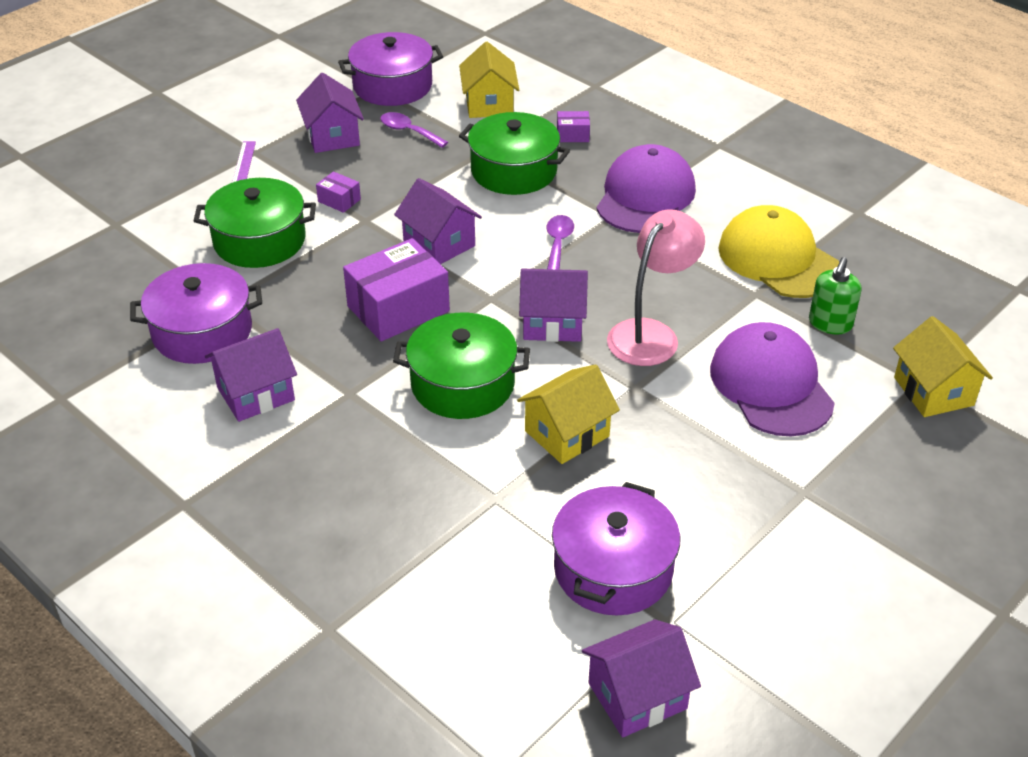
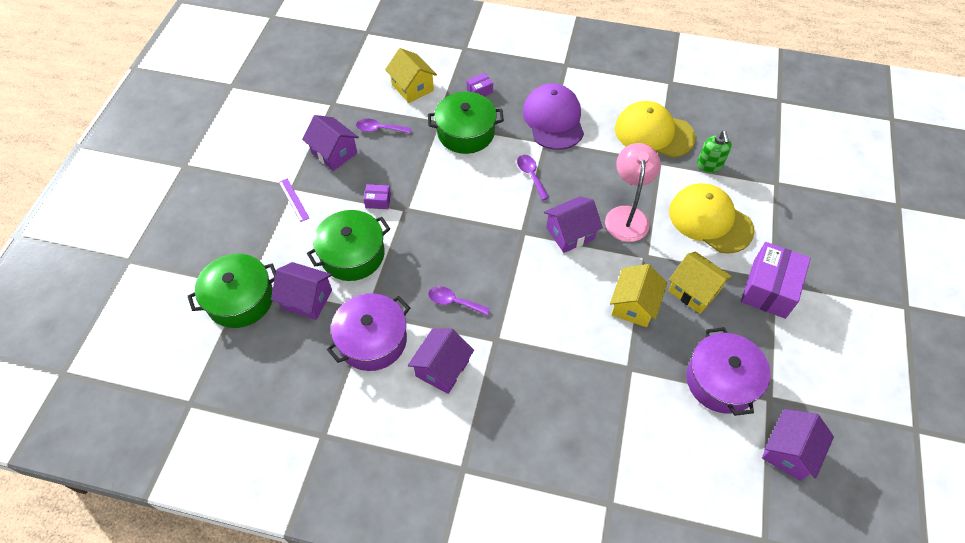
camera: 30 degrees left, 15 degrees up
purple pot [338,32,443,106] -> none
purple box [343,238,450,341] -> purple box moved to [741,242,811,319]
green pot [393,313,530,419] -> green pot moved to [188,254,276,328]
purple house [394,178,482,264] -> purple house moved to [271,262,332,320]
purple cap [710,322,835,436] -> yellow cap [669,183,755,254]
yellow house [893,316,993,417] -> yellow house moved to [669,251,732,314]
none -> purple spoon [428,286,491,316]

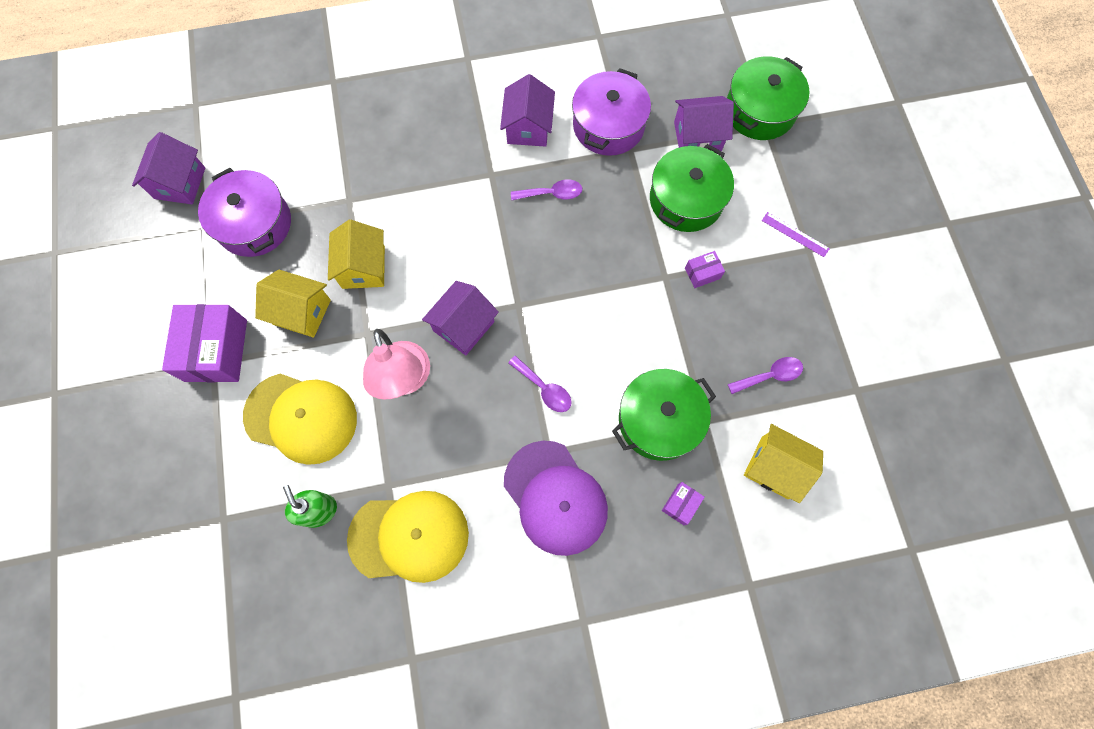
camera: 155 degrees right, 15 degrees up
purple house [302,115,359,171] -> none

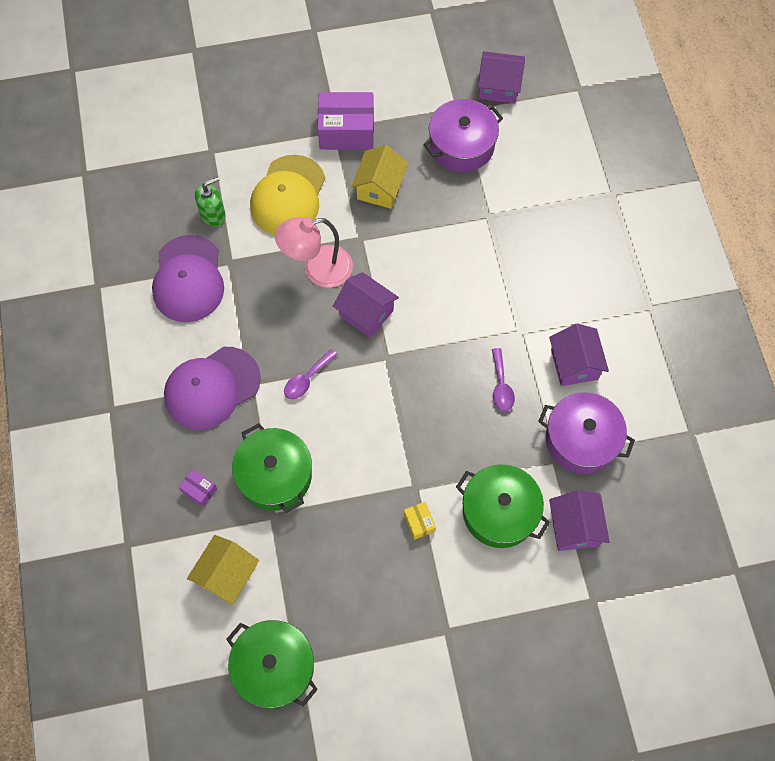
camera: 90 degrees right, 5 degrees down
yellow house [328,220,385,289] -> none
yellow cap [347,491,469,583] -> purple cap [152,235,224,322]
purple house [500,74,555,147] -> purple house turned 75 degrees clockwise [549,323,609,386]
purple box [685,251,725,288] -> yellow box [404,502,436,540]
green pot [727,56,810,140] -> green pot moved to [226,620,318,708]
purple spoon [728,357,803,394] -> none
purple ruler [762,212,830,257] -> none

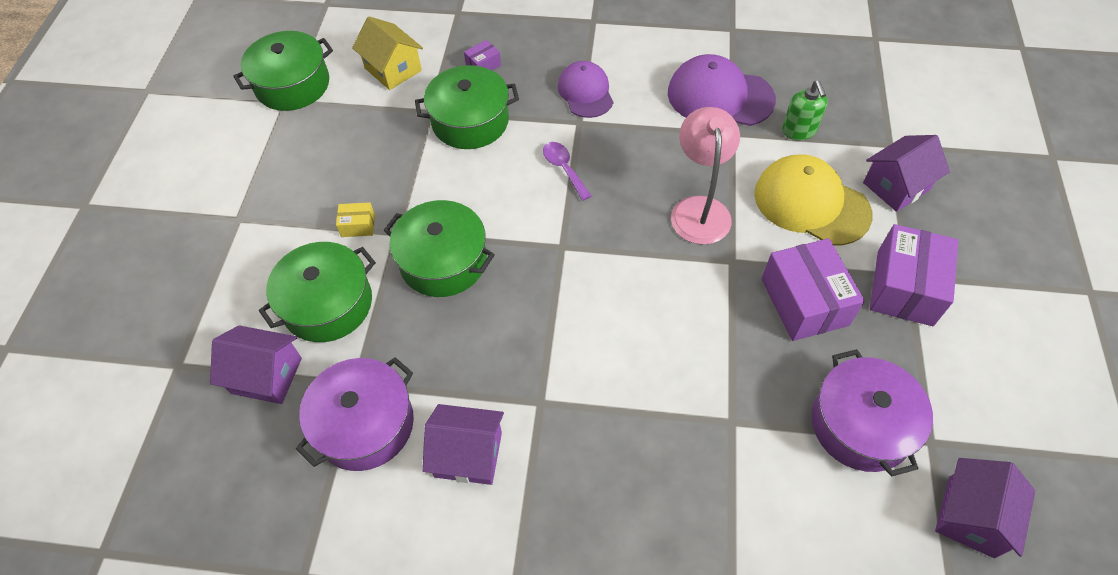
camera: 110 degrees right, 10 degrees down
purple cap [164,347,261,430] -> purple cap [558,61,613,118], size x0.66
purple house [333,272,399,338] -> purple house moved to [863,135,950,212]
yellow house [351,145,408,209] -> purple box [761,238,865,341]
purple spoon [492,348,515,411] -> none
none -> green pot [384,200,495,297]

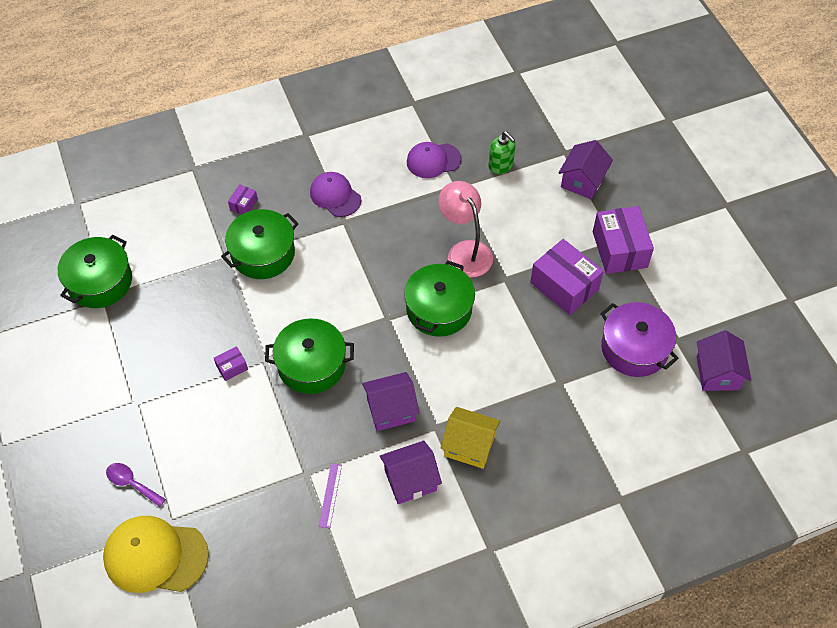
camera: 30 degrees left, 0 degrees up
purple house [210,325,302,404] -> purple house moved to [362,372,420,431]
green pot [259,242,376,342] -> green pot moved to [404,261,475,337]
purple pot [296,357,414,471] -> purple ruler [319,463,342,528]
yellow box [336,202,375,237] -> purple box [214,346,248,381]
yellow house [352,16,423,90] -> yellow house moved to [441,407,500,469]
purple spoon [543,142,592,201] -> purple spoon moved to [106,463,166,507]
purple cap [668,54,776,126] -> purple cap [407,142,462,178], size x0.66
yellow cap [754,154,872,246] -> yellow cap moved to [103,516,209,593]

